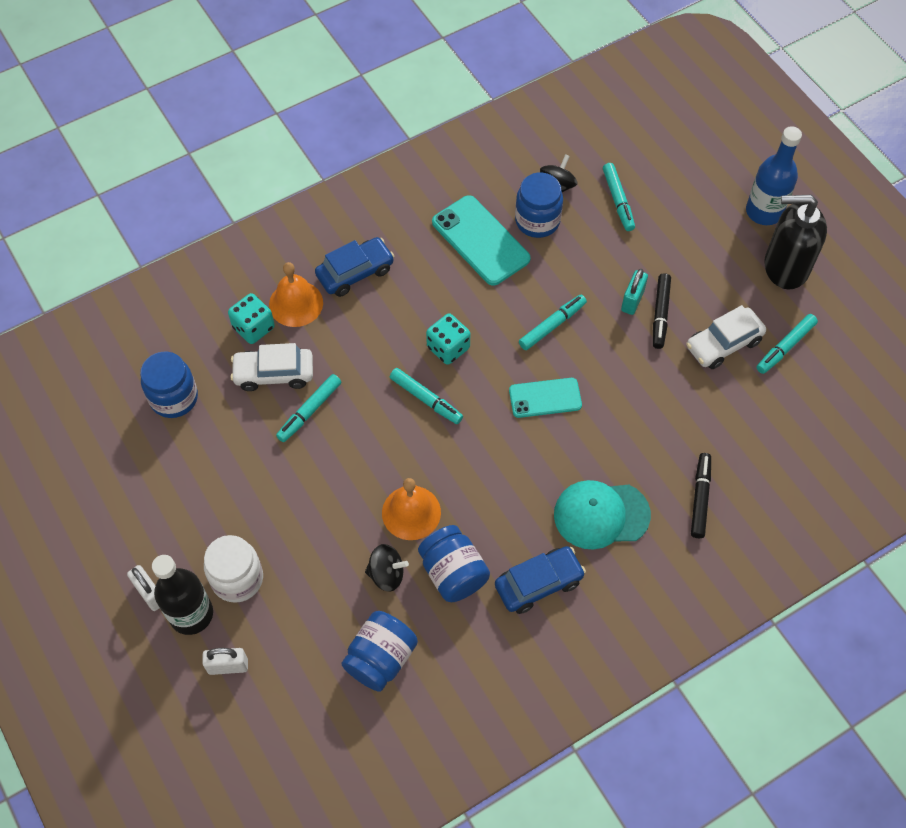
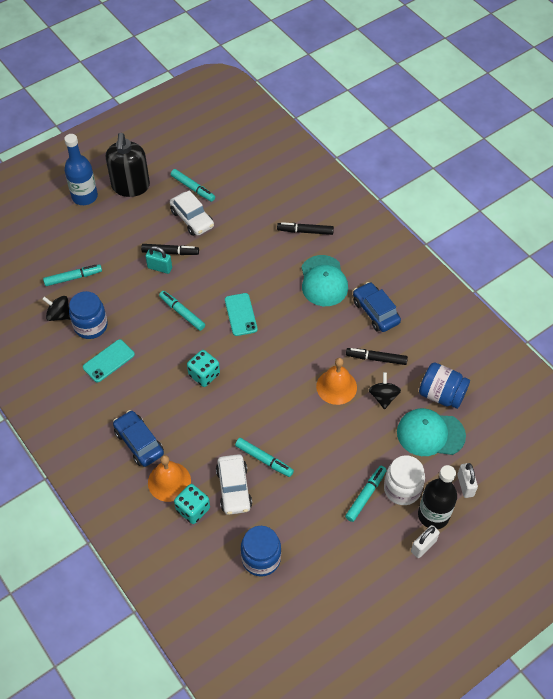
camera: 95 degrees left, 5 degrees down
turquoise marker [390,368,463,424] -> turquoise marker moved to [345,466,387,522]
blue jar [418,525,490,602] -> black marker [346,348,408,365]
turquoise phone [432,195,531,286] -> turquoise phone [83,339,135,382], size x0.64
none -> turquoise cap [397,408,466,456]

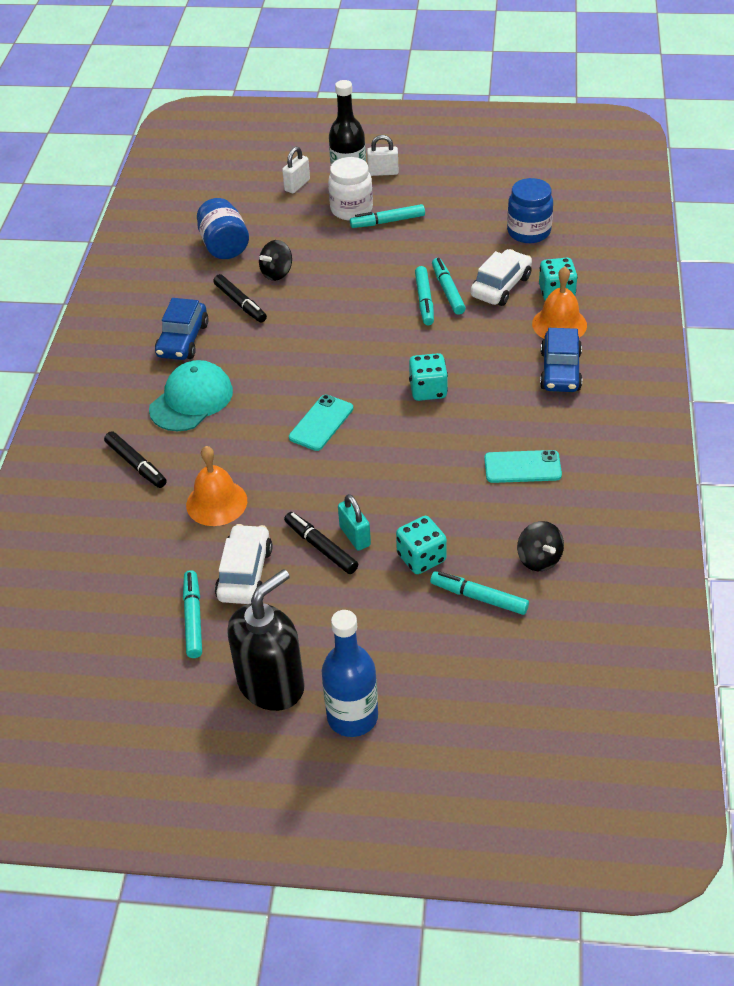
camera: 135 degrees left, 10 degrees down
blue jar [69,291,108,339] -> none
turquoise marker [159,291,205,331] -> turquoise marker moved to [415,266,434,325]
orange bell [316,358,357,405] -> orange bell moved to [186,446,247,526]
turquoise cap [397,408,466,456] -> none
none -> turquoise dice [396,516,447,574]

